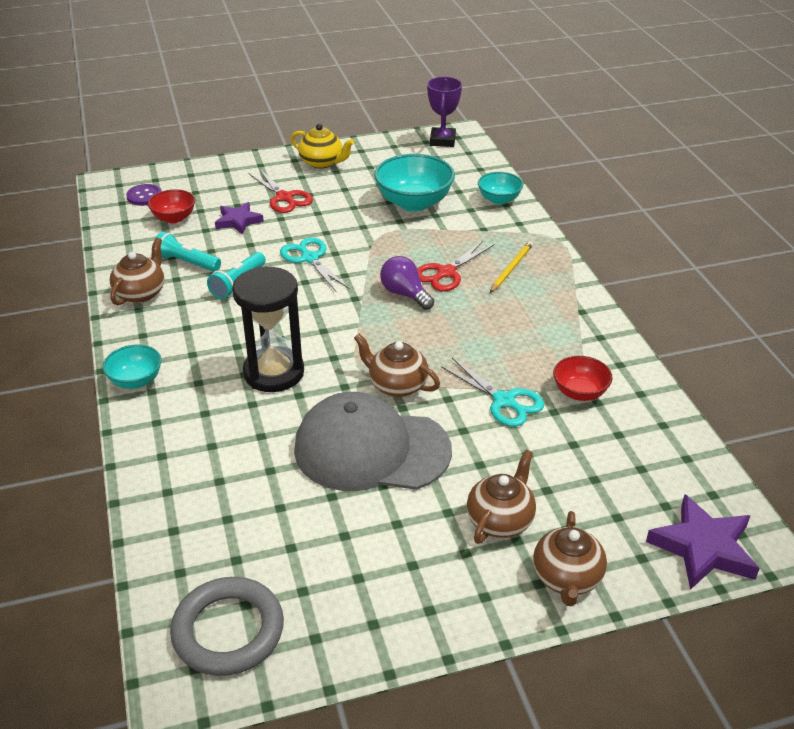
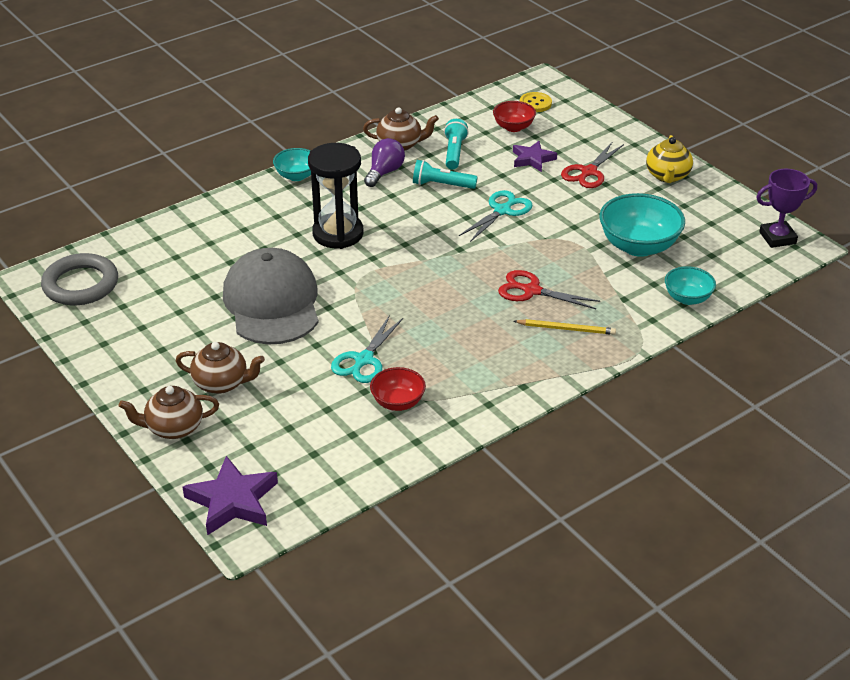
camera: 70 degrees right, 0 degrees up
purple button [126,184,162,206] -> yellow button [520,92,552,112]
brown teapot [354,333,440,397] -> none
purple light bulb [380,256,435,310] -> purple light bulb moved to [364,138,405,187]

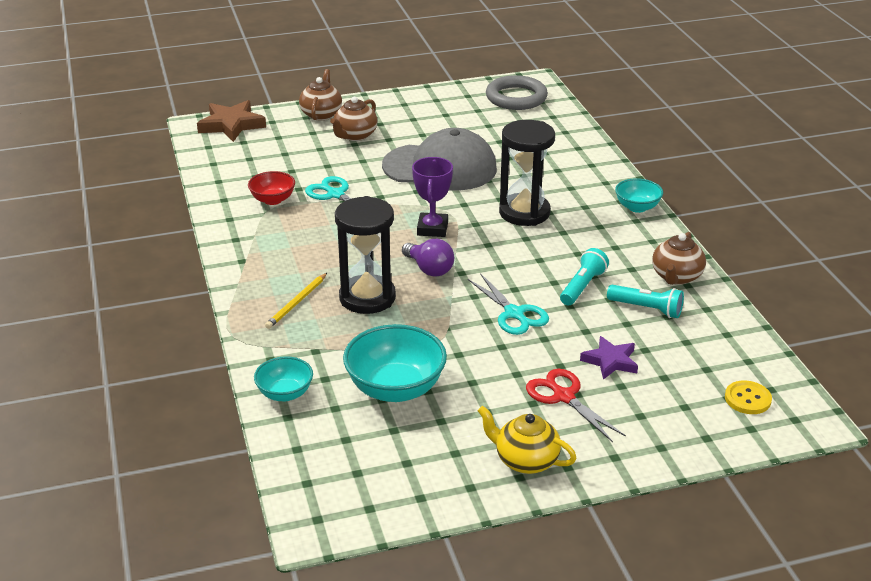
camera: 110 degrees right, 5 degrees down
purple star [183,456,278,536] -> brown star [197,100,266,142]
purple light bulb [364,138,405,187] -> purple light bulb moved to [402,239,454,277]
red bowl [493,101,536,132] -> none
red scissors [498,270,600,309] -> black hourglass [335,196,396,314]
purple trophy [756,169,817,248] -> purple trophy moved to [412,157,453,237]

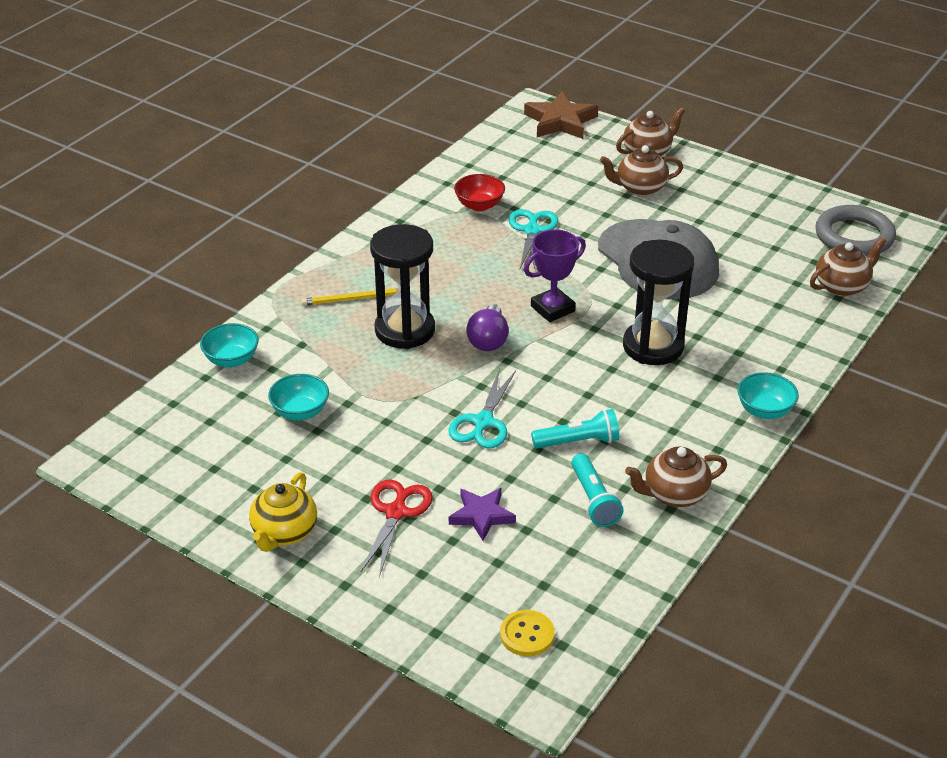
camera: 50 degrees right, 5 degrees up
turquoise bowl [343,324,447,402] -> turquoise bowl [268,374,329,420], size x0.57
yellow teapot [478,406,576,474] -> yellow teapot turned 150 degrees counterclockwise [249,472,317,552]
none -> brown teapot [810,237,886,296]

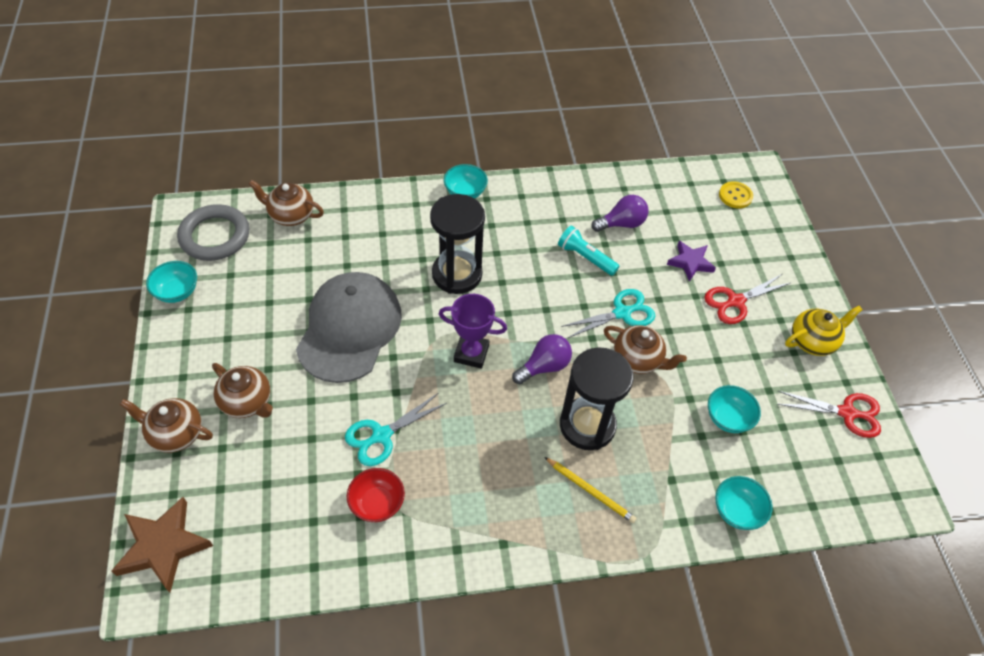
camera: 135 degrees left, 15 degrees up
turquoise flashlight [571,453,624,527] -> purple light bulb [591,195,648,232]
brown teapot [625,446,727,507] -> brown teapot moved to [604,325,687,374]
none -> turquoise bowl [146,261,197,303]
none -> red scissors [777,391,881,438]

